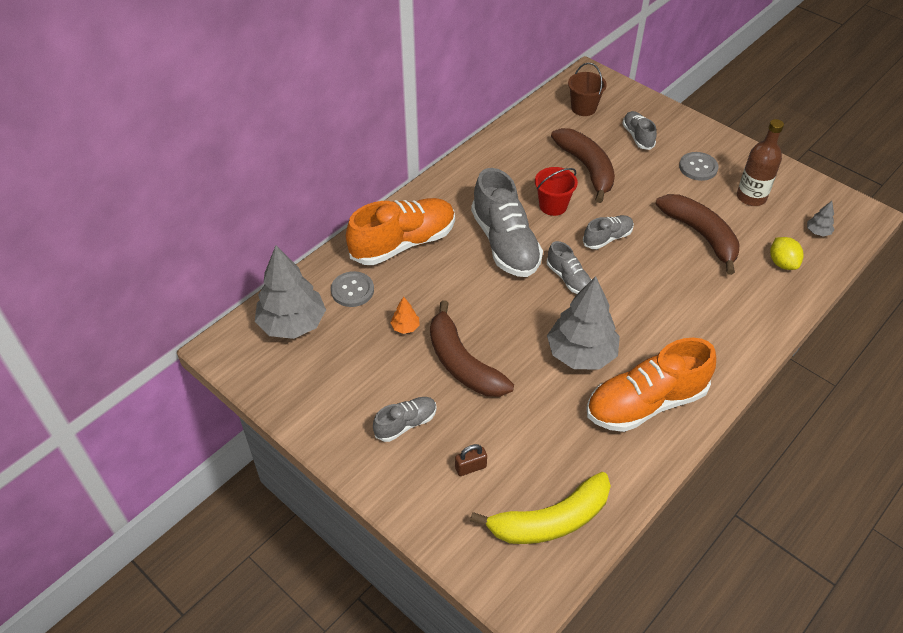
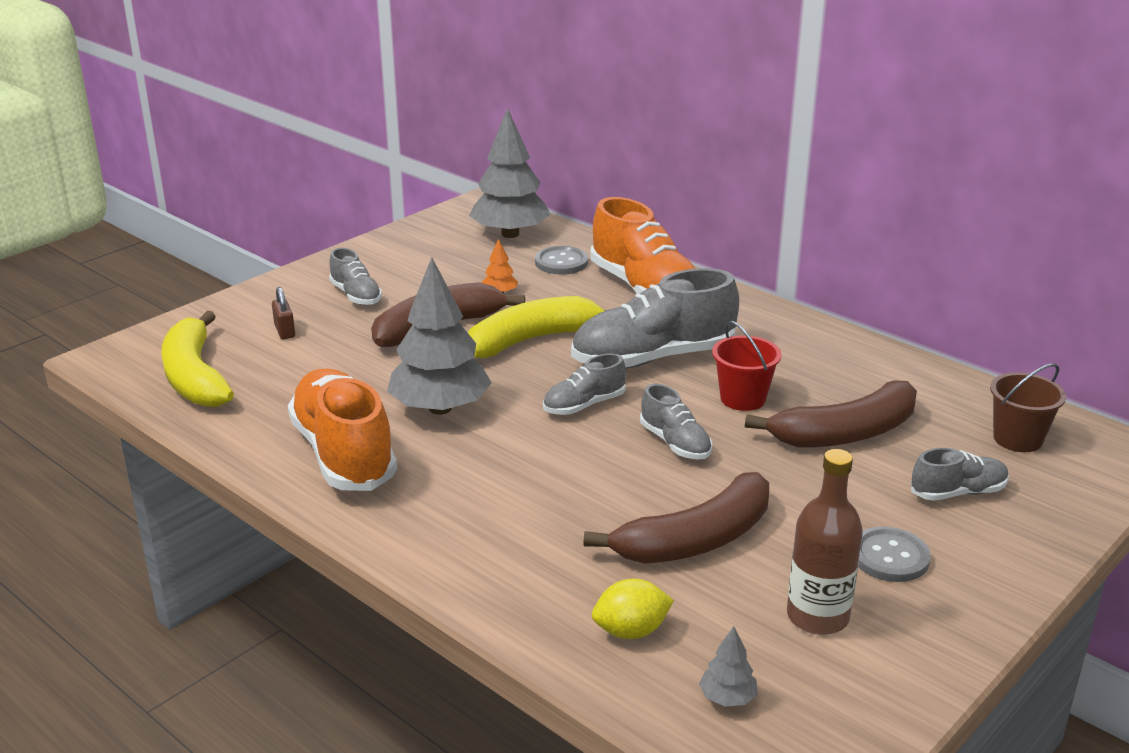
camera: 90 degrees right, 20 degrees down
none -> yellow banana [468,296,607,358]

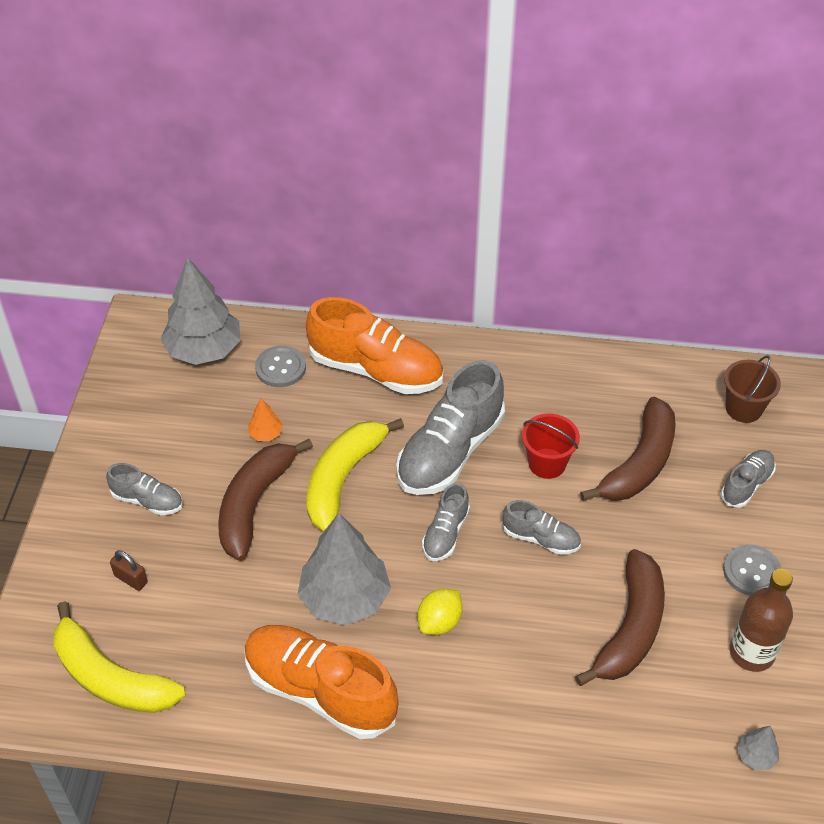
camera: 35 degrees left, 20 degrees up
yellow lemon [592,579,674,639] -> yellow lemon moved to [418,589,463,635]

